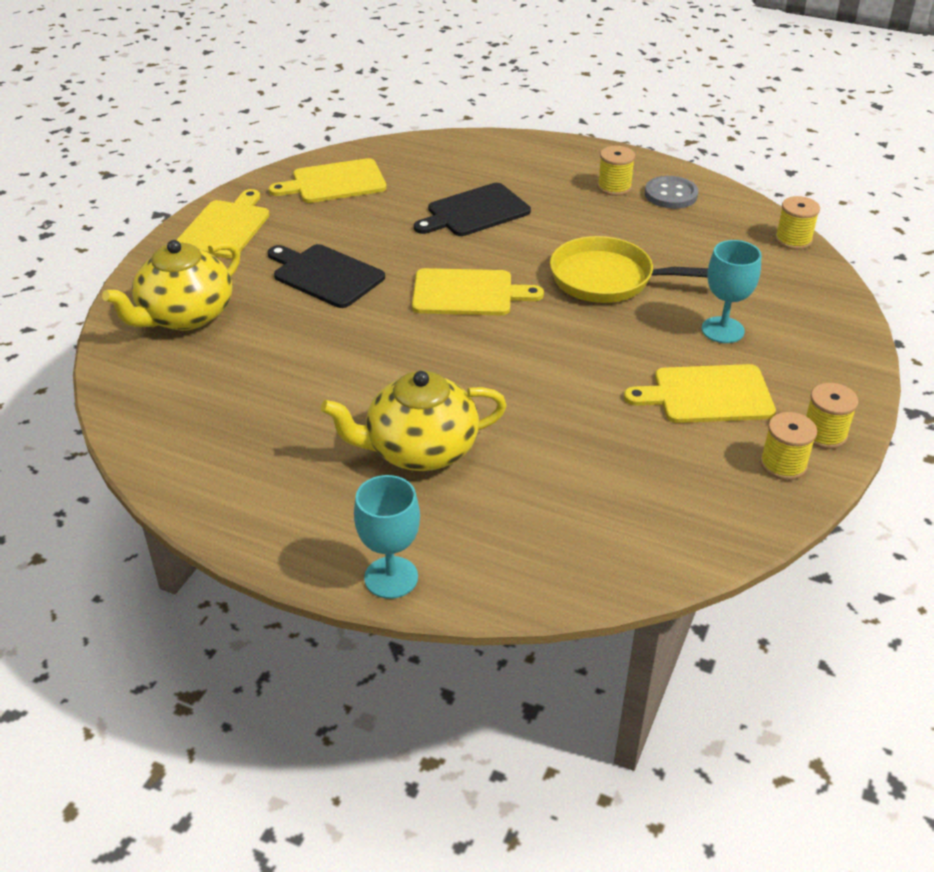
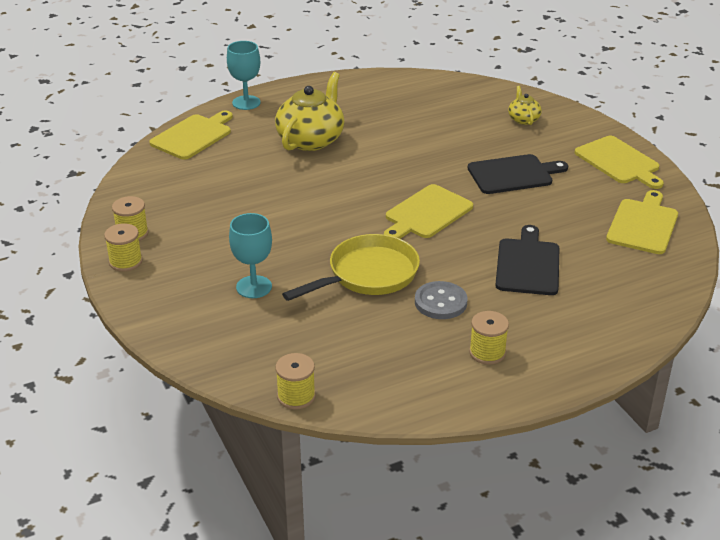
camera: 130 degrees right, 5 degrees down
yellow teapot [102,240,240,331] -> yellow teapot [508,86,542,125], size x0.49
yellow cutting board [624,364,776,423] -> yellow cutting board moved to [149,111,233,160]
grey button [645,176,698,209] -> grey button moved to [415,281,467,319]

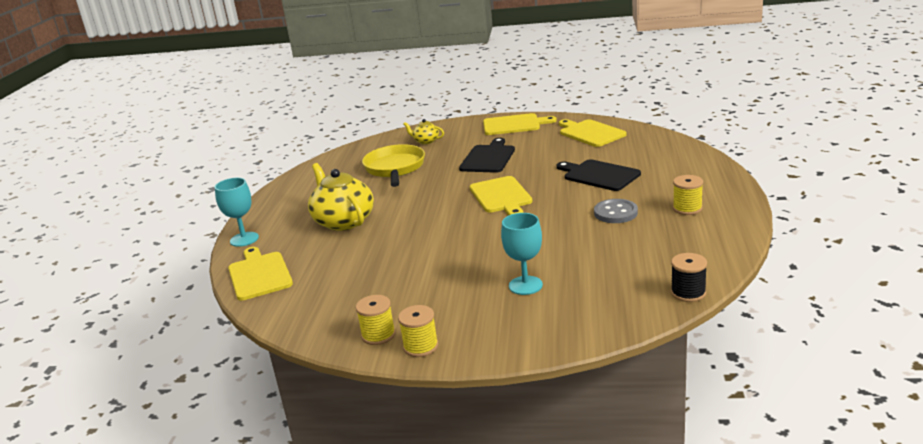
camera: 55 degrees left, 10 degrees down
yellow spool [276,353,316,410] -> black spool [671,253,707,302]
yellow pan [282,234,420,301] -> yellow pan moved to [362,144,425,187]

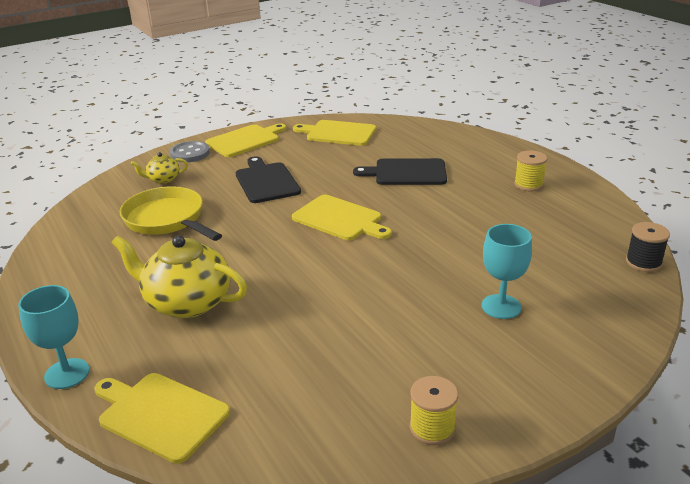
camera: 40 degrees left, 5 degrees up
yellow spool [398,305,438,357] -> none
grey button [594,199,638,223] -> grey button moved to [170,141,210,162]

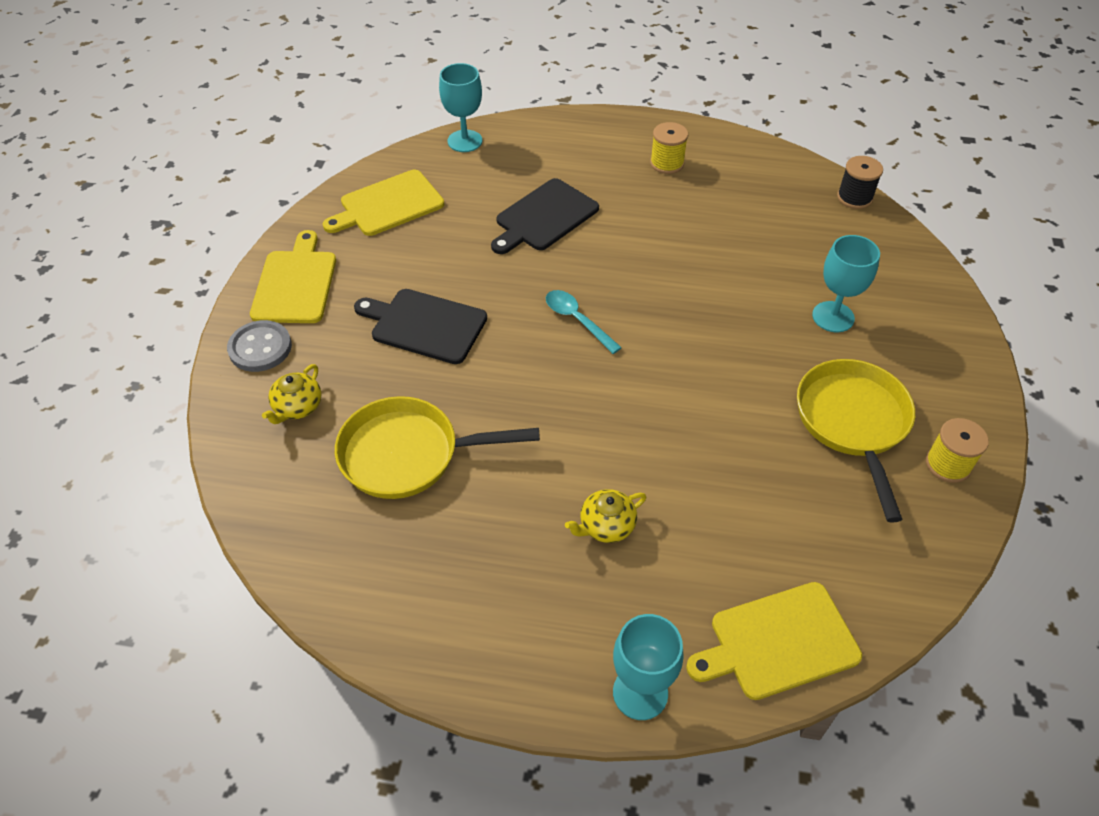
camera: 50 degrees left, 20 degrees up
yellow teapot [112,235,247,318] -> yellow teapot [565,489,646,543], size x0.49
yellow cutting board [292,195,392,240] -> turquoise spoon [546,290,622,354]
none -> turquoise goblet [439,63,482,152]
none -> yellow pan [797,359,915,522]

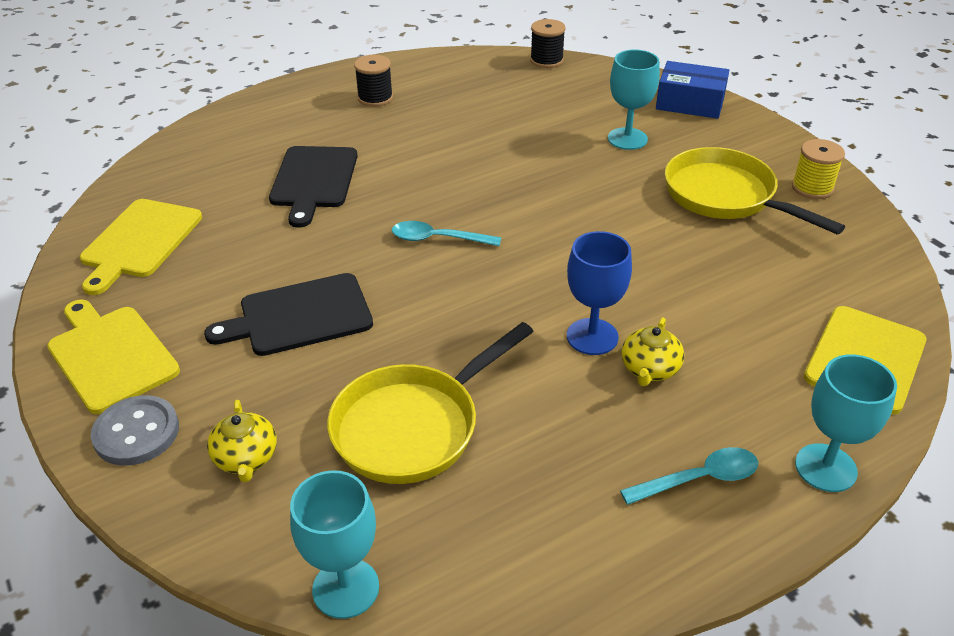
camera: 40 degrees left, 10 degrees down
turquoise goblet [439,63,482,152] -> turquoise goblet moved to [290,470,379,619]
yellow spool [650,122,688,174] -> black spool [354,55,393,107]
none -> blue goblet [567,231,632,355]
none -> turquoise spoon [620,447,758,505]
none -> blue box [656,61,729,119]

